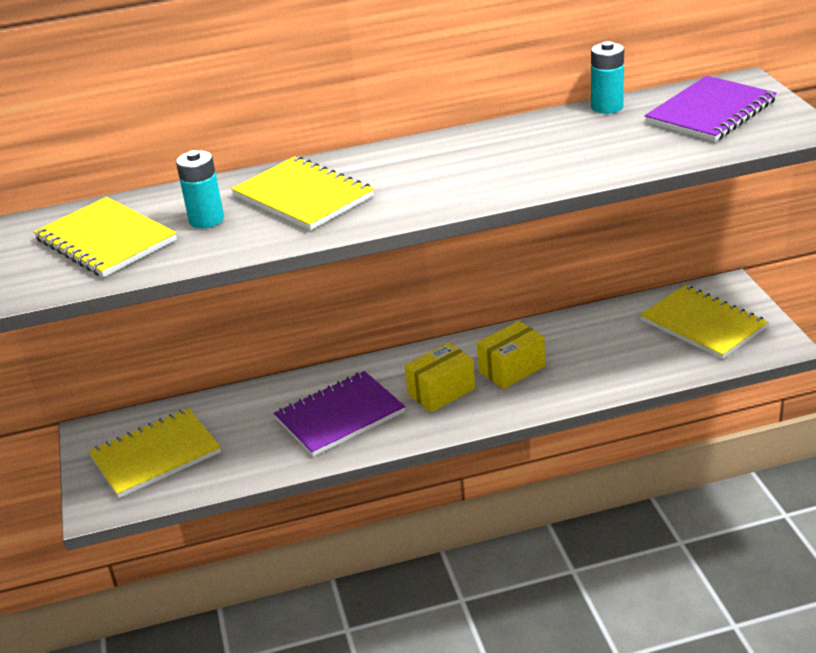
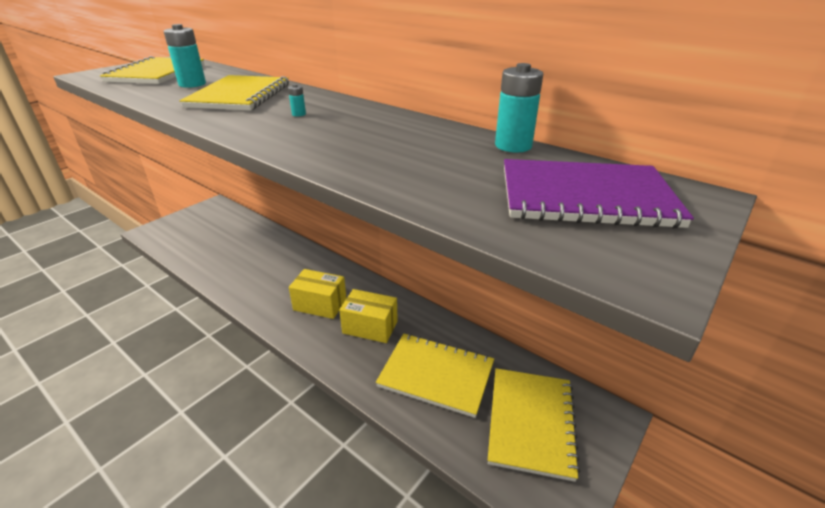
camera: 50 degrees right, 0 degrees up
yellow notebook [89,408,221,498] -> yellow notebook moved to [376,333,494,418]
purple notebook [274,371,405,456] -> none
none -> turquoise battery [288,84,306,116]

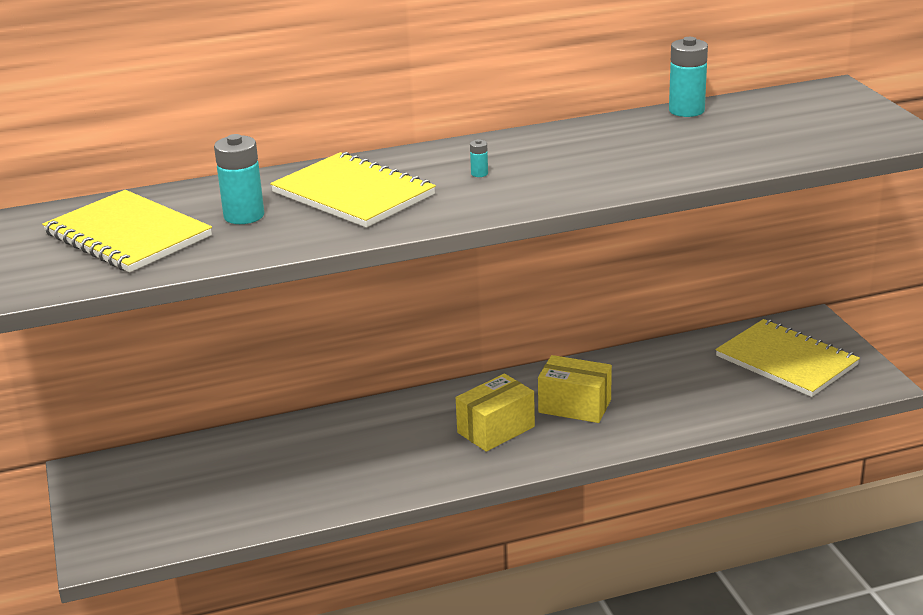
camera: 55 degrees left, 5 degrees down
yellow box [340,289,398,343] -> yellow box turned 60 degrees clockwise [538,355,612,423]
yellow notebook [376,333,494,418] -> none
purple notebook [504,159,694,229] -> none

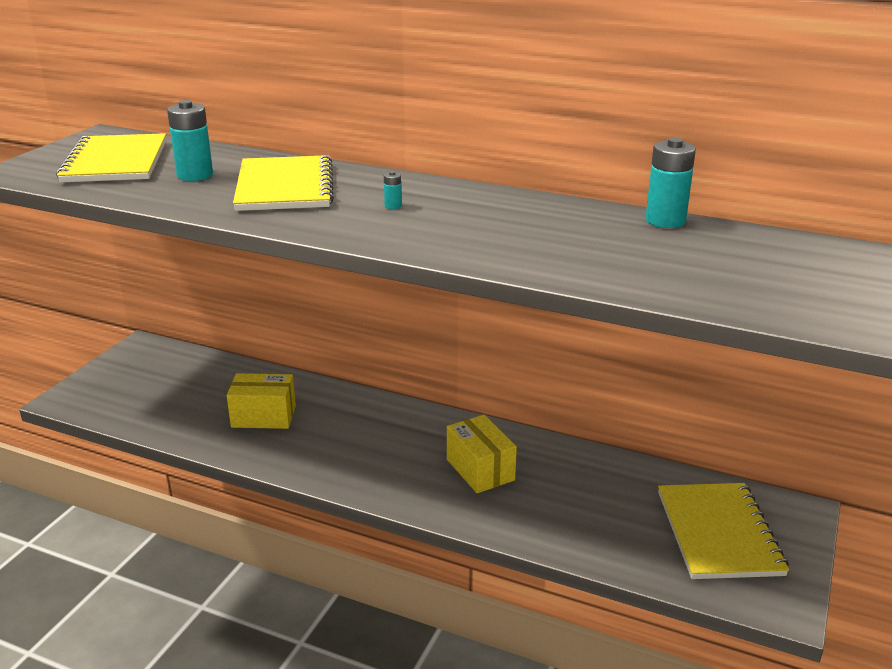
camera: 40 degrees right, 0 degrees up
yellow box [456,374,535,452] -> yellow box moved to [227,373,296,429]

